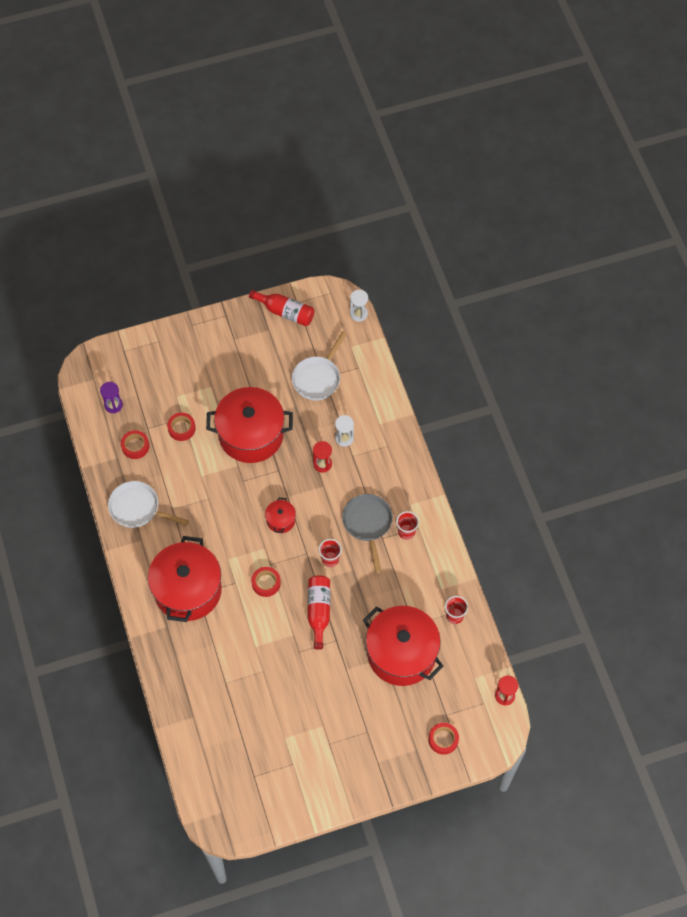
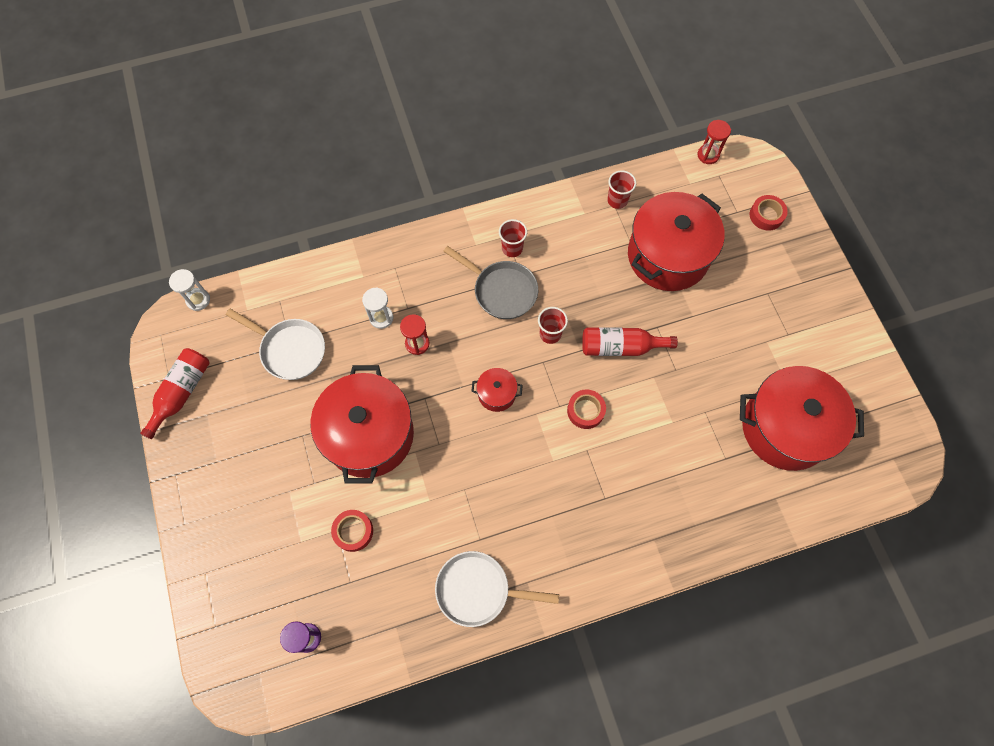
camera: 90 degrees left, 5 degrees up
white pan [108,481,189,528] -> white pan turned 75 degrees clockwise [435,551,559,627]
red tape [121,430,149,459] -> none
red pot [148,536,222,622] -> red pot moved to [740,366,864,471]
grey pan [342,494,393,572] -> grey pan turned 135 degrees counterclockwise [443,246,538,319]

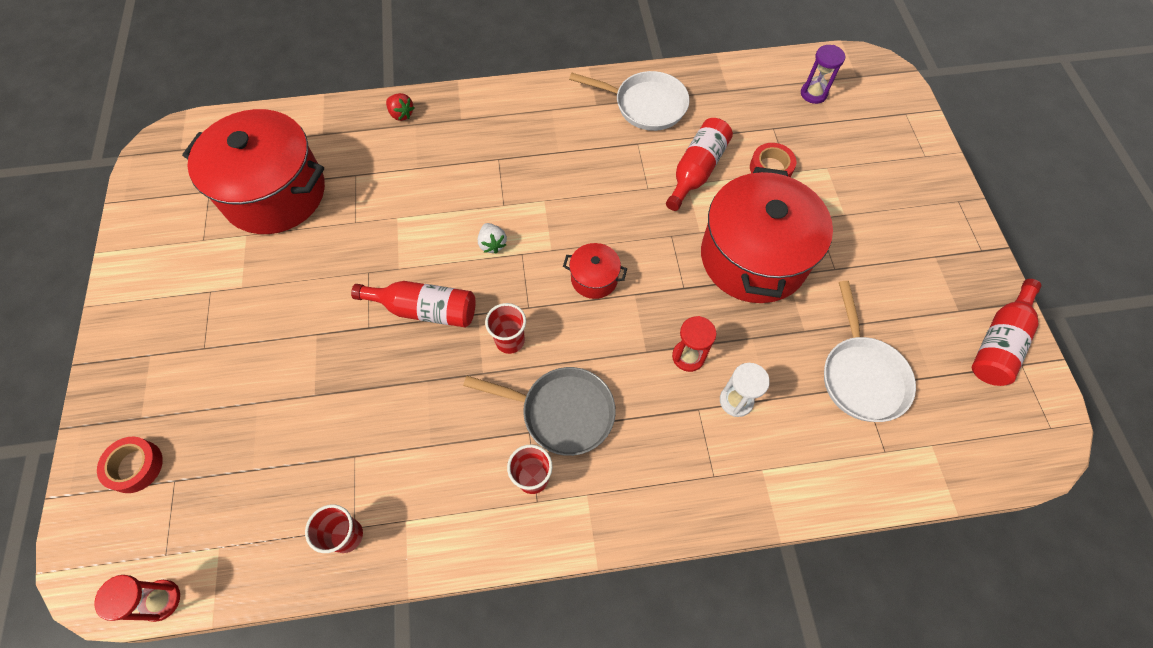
camera: 170 degrees left, 5 degrees down
white hourglass [169,269,210,311] -> none
white pan [226,309,325,380] -> white pan turned 135 degrees counterclockwise [824,281,916,422]
grey pan [443,246,538,319] -> grey pan turned 150 degrees clockwise [463,367,616,456]
red tape [567,389,606,429] -> white strawberry [478,223,507,254]
red pot [628,192,725,291] -> none
none -> red strawberry [386,93,414,121]
none -> red bottle [666,118,733,211]

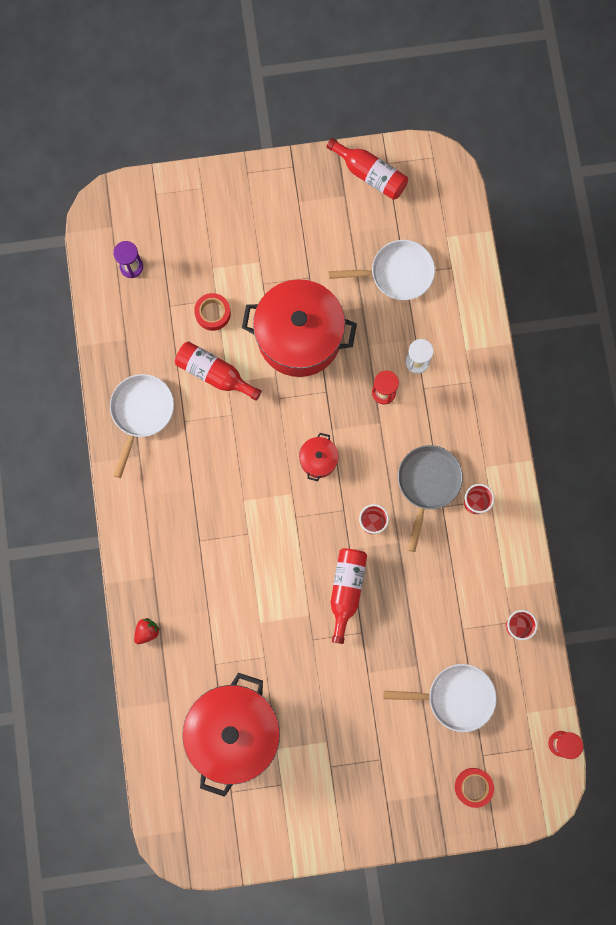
camera: 90 degrees left, 15 degrees up
white strawberry [478,223,507,254] -> none
none -> white pan [383,664,497,732]

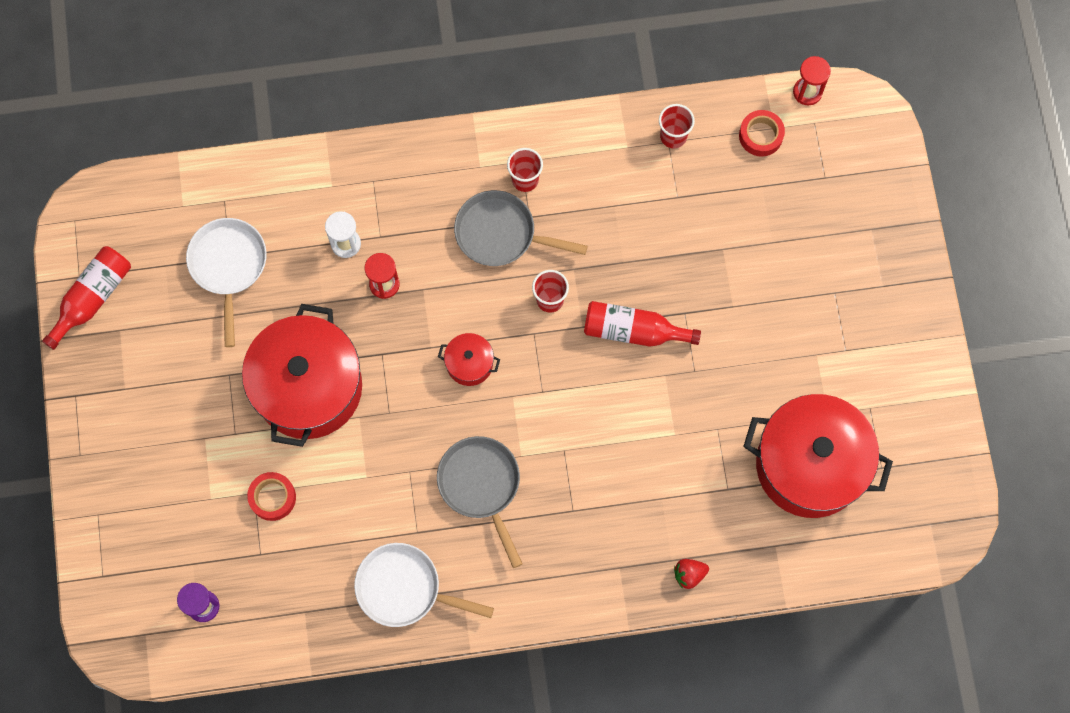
camera: 90 degrees left, 5 degrees down
red strawberry [134,618,160,644] -> red strawberry turned 60 degrees counterclockwise [674,559,709,589]
red bottle [175,341,262,401] -> none
white pan [383,664,497,732] -> none
red tape [455,768,494,808] -> red tape moved to [739,110,785,157]
none -> grey pan [437,436,523,568]

